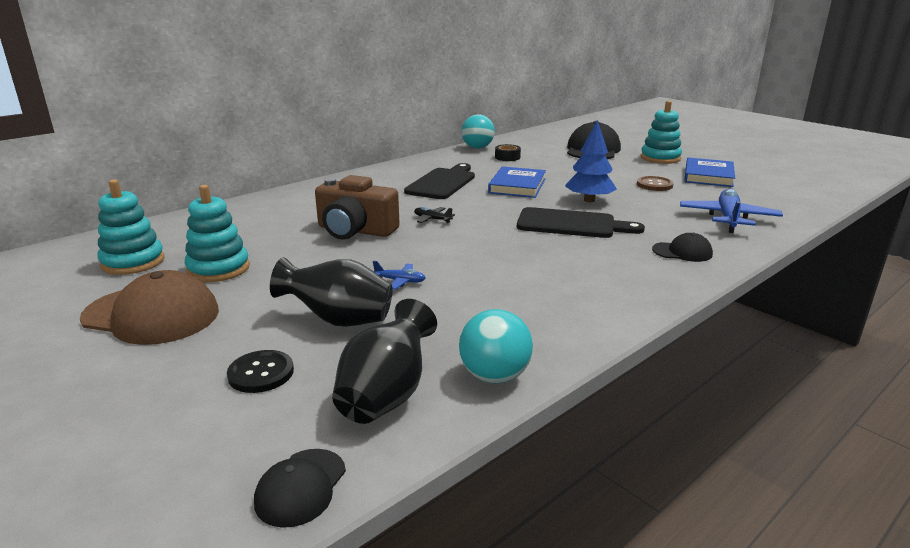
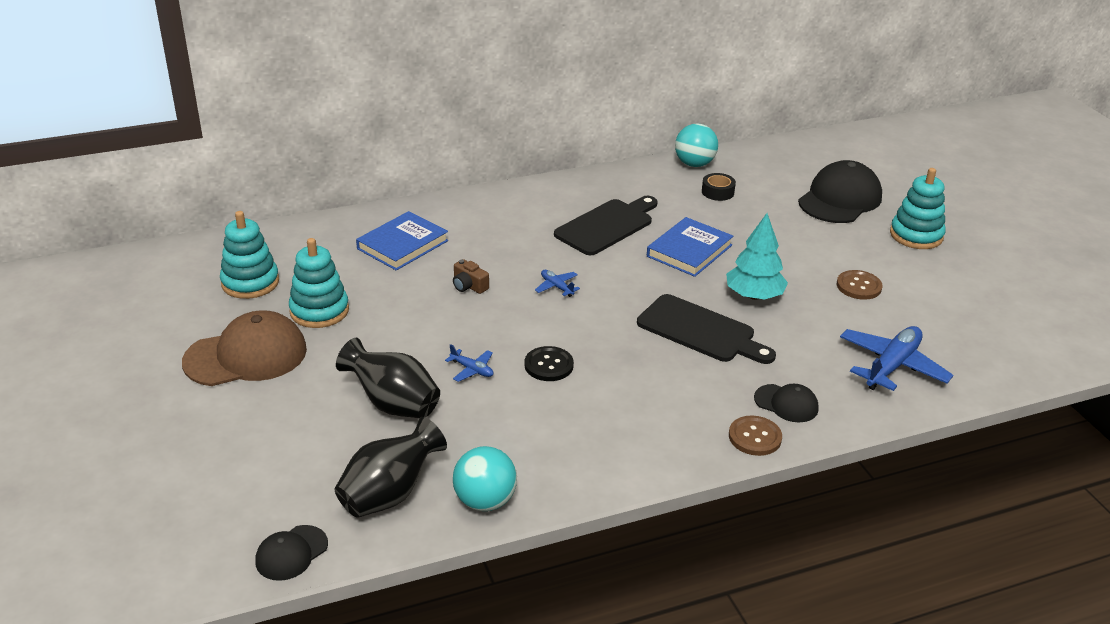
camera: 20 degrees right, 10 degrees up
brown cap [80,270,219,345] -> brown cap turned 60 degrees counterclockwise [182,310,307,386]
black button [227,350,294,393] -> black button moved to [525,346,574,381]
brown camera [315,175,400,239] -> brown camera [453,259,489,294], size x0.44
black plane [414,207,455,223] -> blue plane [535,270,580,297]
blue tree [565,120,617,202] -> turquoise tree [726,213,788,300]
blue book [684,158,735,187] -> blue book moved to [356,211,448,271]
none -> brown button [729,415,782,456]

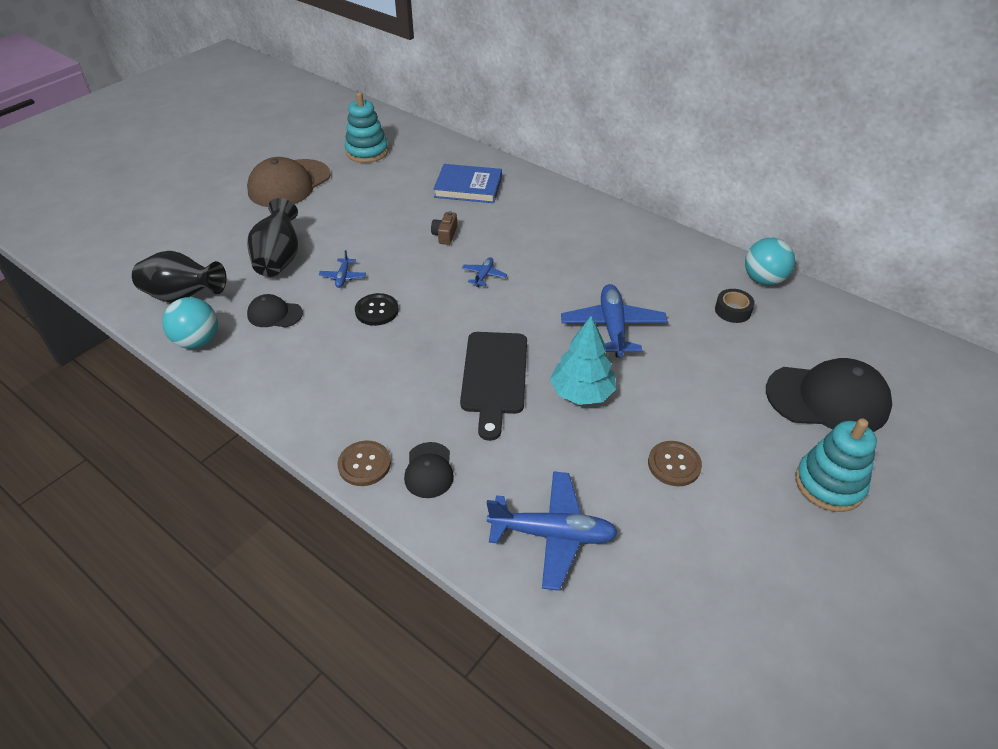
camera: 60 degrees right, 10 degrees up
brown cap [182,310,307,386] -> brown cap turned 90 degrees clockwise [247,157,331,207]
black cap [256,525,328,581] -> black cap moved to [247,294,303,327]
turquoise stacking toy [289,238,349,328] -> none
black cutting board [554,196,658,255] -> none
blue book [647,217,733,277] -> blue plane [561,284,668,358]

